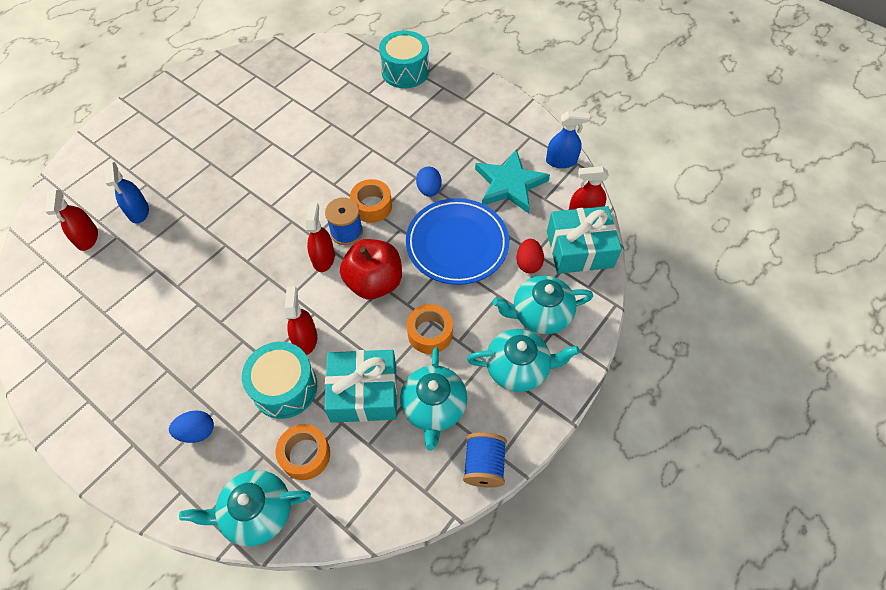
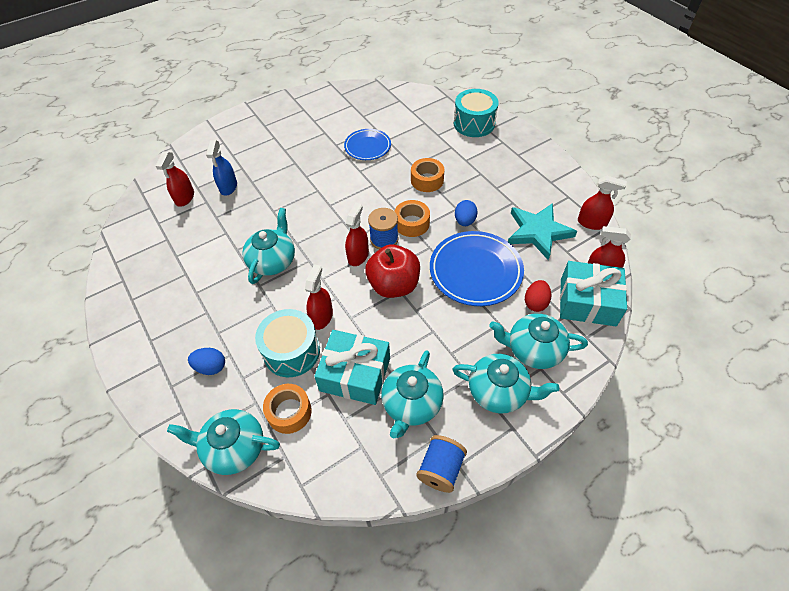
camera: 20 degrees right, 5 degrees down
orange tape [407,304,453,354] -> orange tape moved to [411,158,444,192]
blue spray bottle [546,111,590,168] -> red spray bottle [578,176,627,230]
none -> turquoise teapot [242,208,295,284]
none -> blue plate [344,129,391,160]

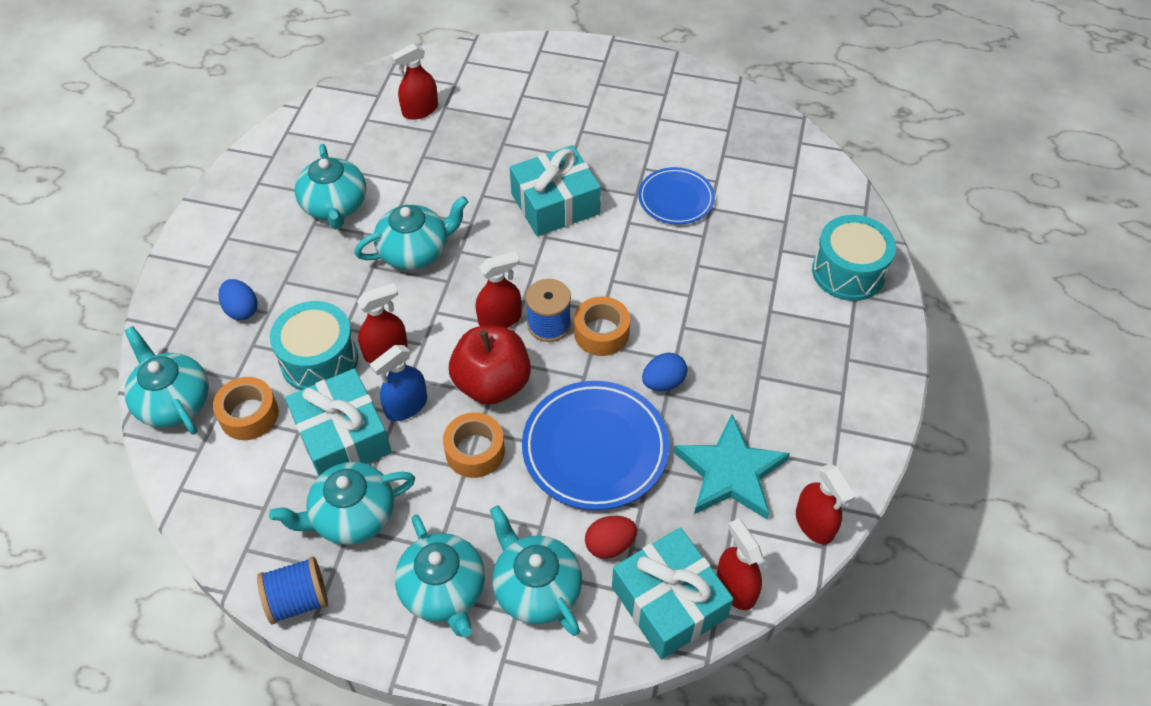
camera: 45 degrees right, 0 degrees up
blue spray bottle [206,141,237,196] -> blue spray bottle moved to [370,345,427,421]
orange tape [411,158,444,192] -> orange tape moved to [443,412,505,478]
none -> turquoise teapot [295,144,366,229]
none -> turquoise gift [510,145,601,236]

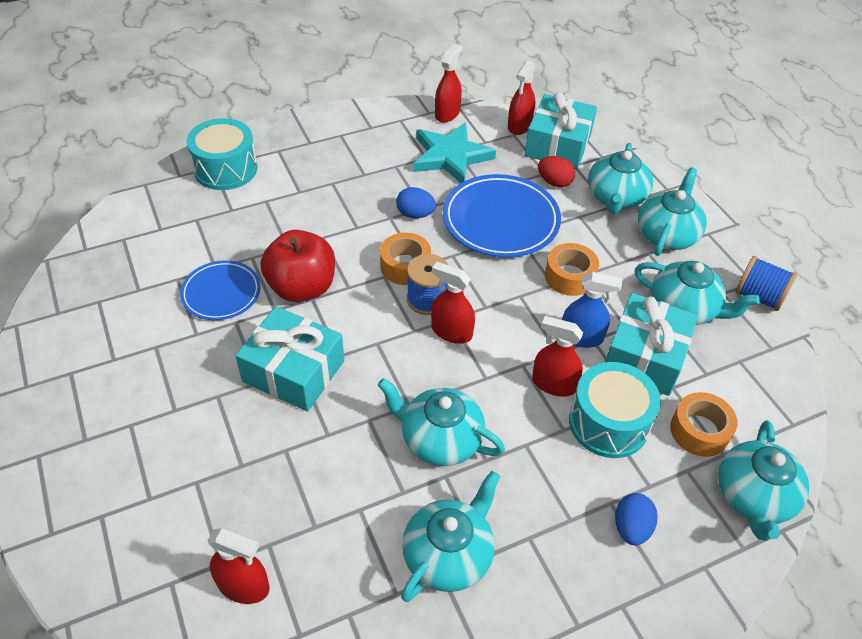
camera: 130 degrees left, 5 degrees down
red apple [449,326,531,405] -> red apple moved to [261,230,335,302]

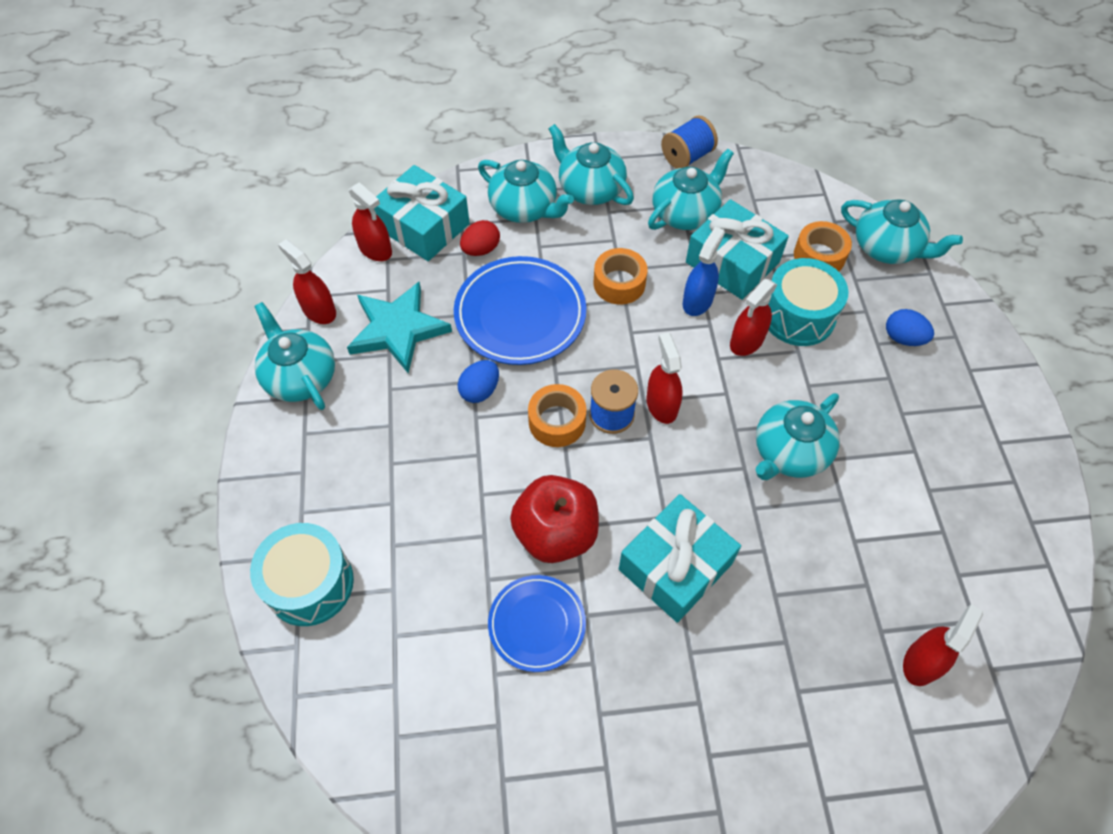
camera: 70 degrees left, 10 degrees up
turquoise teapot [401,471,500,602] -> turquoise teapot moved to [254,302,335,410]
red spray bottle [431,262,475,344] -> red spray bottle turned 120 degrees clockwise [646,333,683,424]

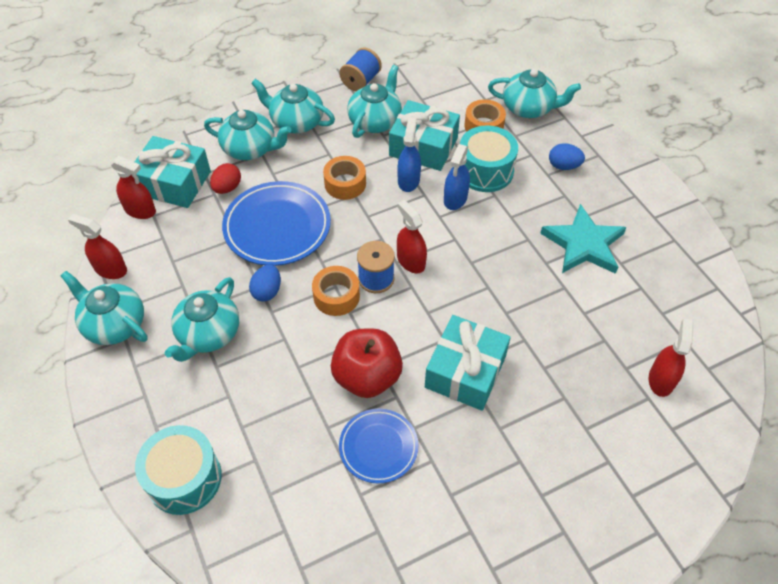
camera: 20 degrees left, 5 degrees down
turquoise star [347,282,452,373] -> turquoise star moved to [540,204,627,274]
red spray bottle [730,279,777,356] -> blue spray bottle [444,144,470,210]
turquoise teapot [756,393,840,480] -> turquoise teapot moved to [164,277,239,362]

